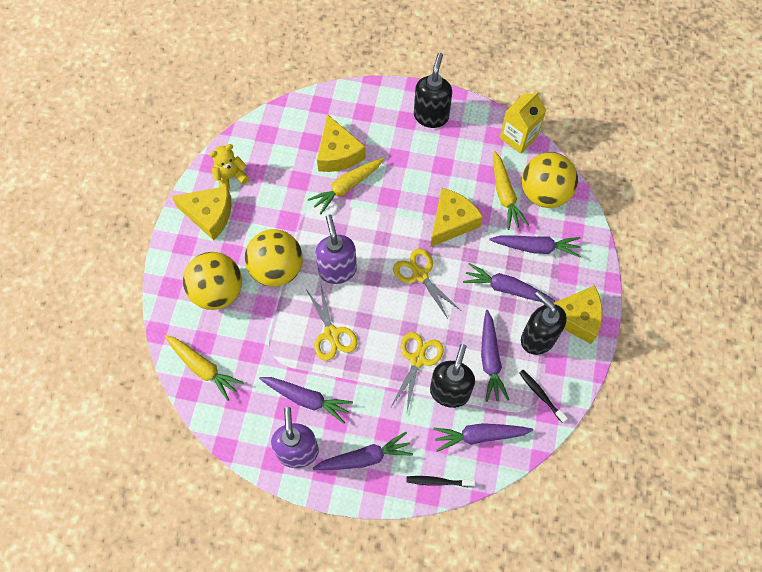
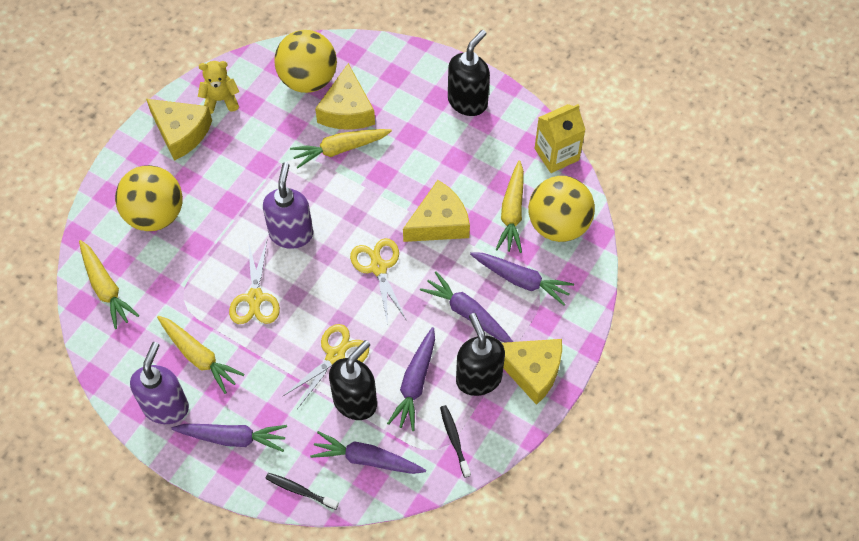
camera: 20 degrees right, 5 degrees down
yellow ball [245,229,303,287] -> yellow ball moved to [274,30,337,93]
purple carrot [259,377,353,424] -> yellow carrot [157,316,244,394]

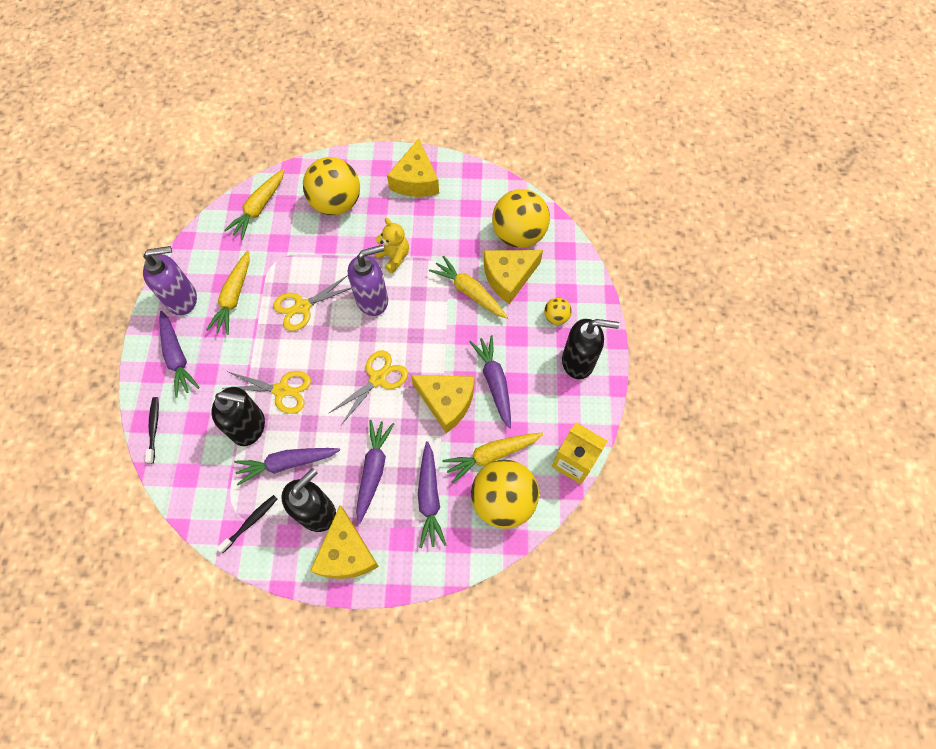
camera: 60 degrees right, 5 degrees up
yellow teddy bear [198,61,239,114] -> yellow teddy bear moved to [375,218,409,273]
purple carrot [310,431,426,474] -> purple carrot moved to [470,335,511,428]
none -> yellow ball [544,298,572,325]

